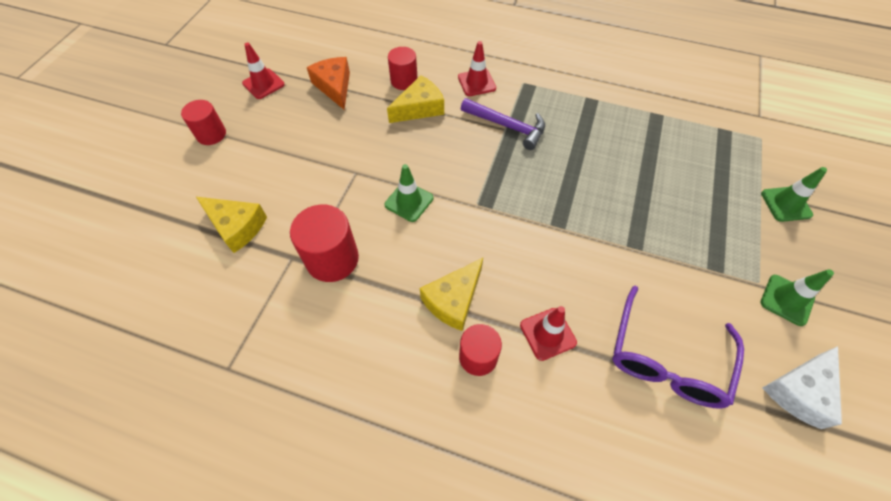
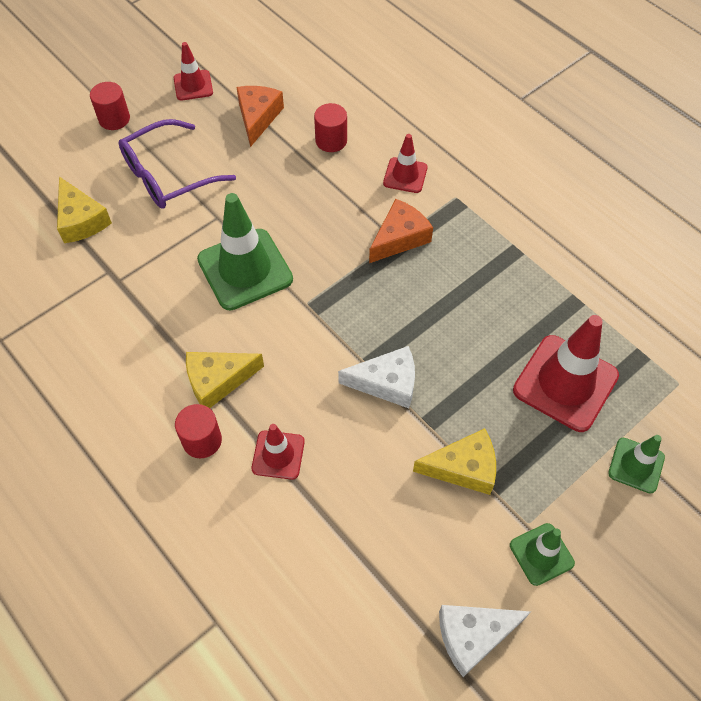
camera: 30 degrees right, 0 degrees up
red cylinder [290,205,359,282] -> none
green traffic cone [384,164,433,222] -> green traffic cone [197,193,293,310], size x1.85
yellow cheese [387,75,444,123] -> yellow cheese moved to [413,428,496,495]
purple hammer [461,98,545,150] -> orange cheese [369,199,433,263]
purple glasses [612,286,744,409] -> purple glasses moved to [119,119,236,209]
none -> white cheese [338,346,415,408]
none -> red traffic cone [513,315,619,432]

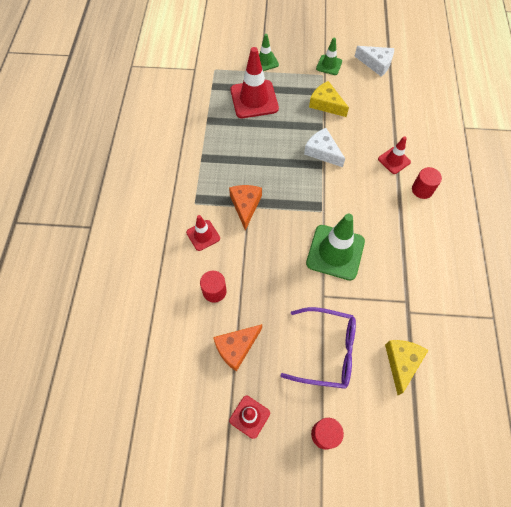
camera: 135 degrees left, 5 degrees up
yellow cheese [186,352,264,408] -> none
orange cheese [369,199,433,263] -> orange cheese turned 90 degrees clockwise [229,185,262,230]

